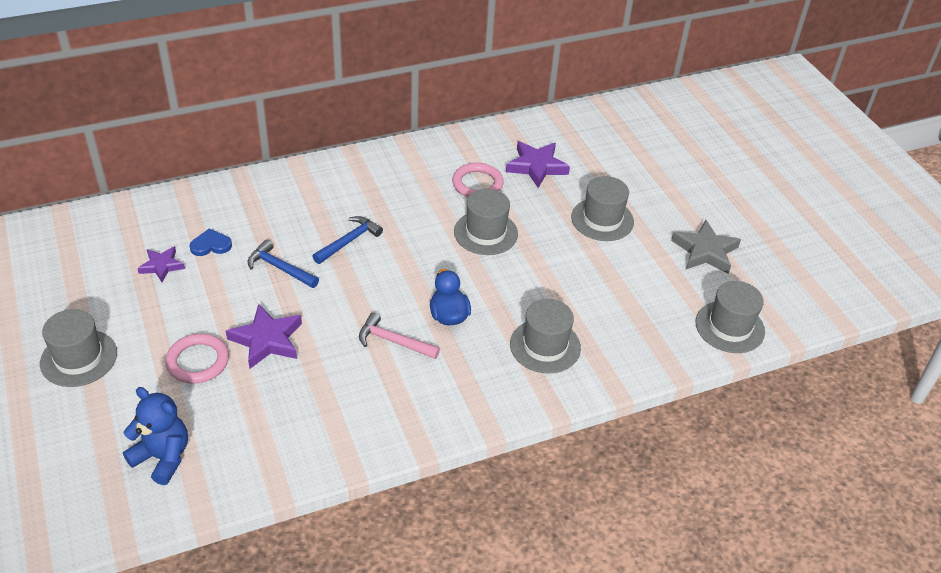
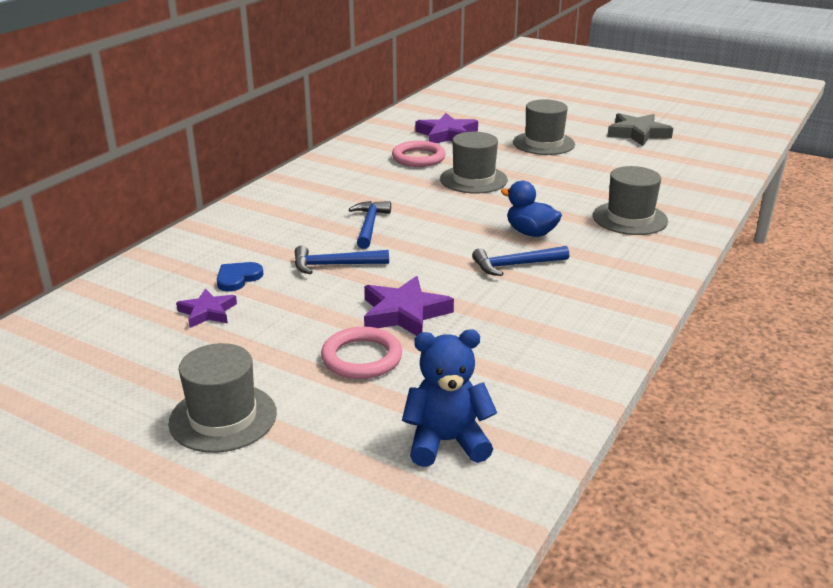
camera: 35 degrees left, 15 degrees down
pink hammer [359,312,440,359] -> blue hammer [472,246,569,276]
grey hat [696,281,765,353] -> none

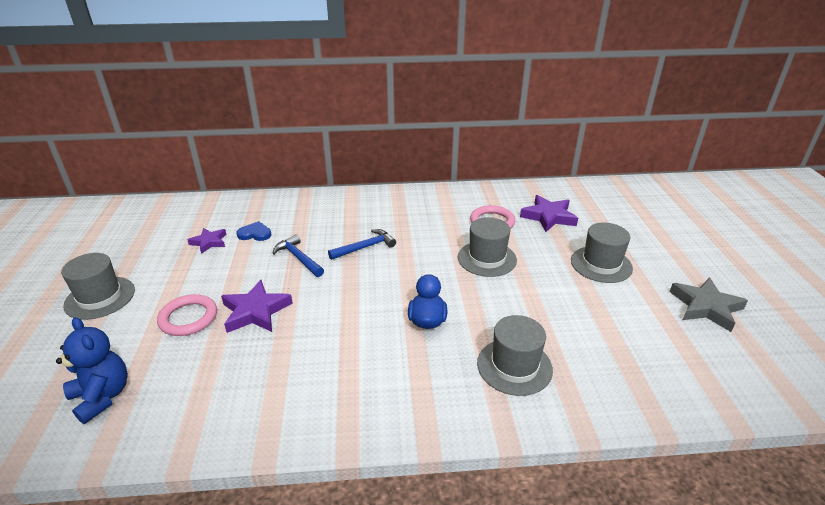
camera: 55 degrees right, 5 degrees up
blue hammer [472,246,569,276] -> none

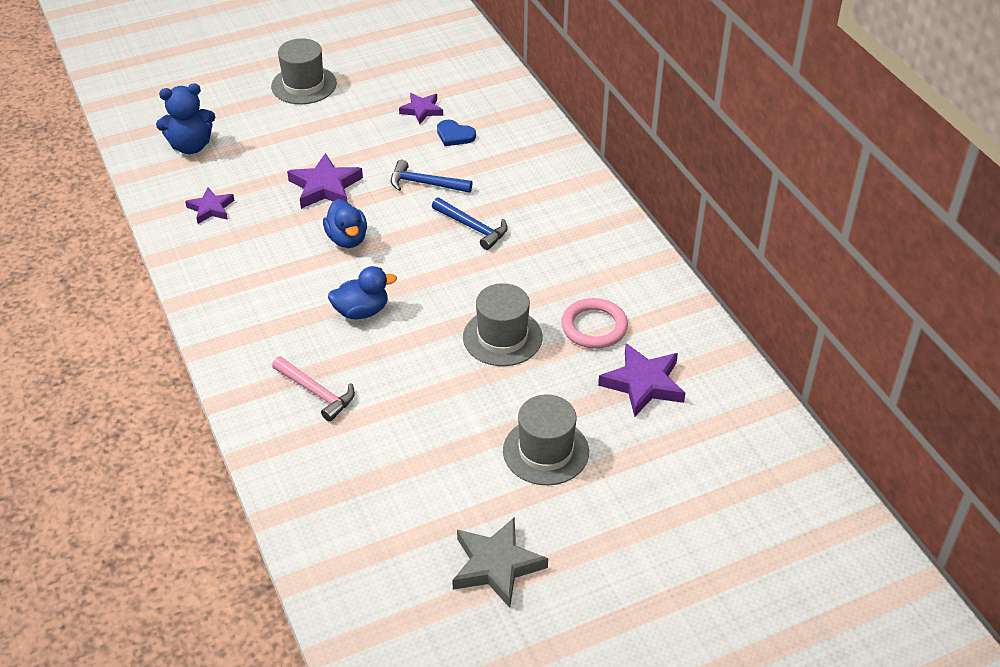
camera: 70 degrees right, 10 degrees up
blue teddy bear [56,317,128,424] -> blue teddy bear turned 45 degrees clockwise [156,83,215,154]
pink ring [157,294,217,336] -> none
blue heart [236,221,271,241] -> blue heart turned 135 degrees clockwise [437,120,476,146]
blue hammer [272,234,324,277] -> blue hammer turned 105 degrees counterclockwise [391,160,472,193]
grey hat [477,315,553,396] -> pink hammer [272,356,355,422]
none -> purple star [185,188,234,224]
none -> blue duck [323,199,367,248]

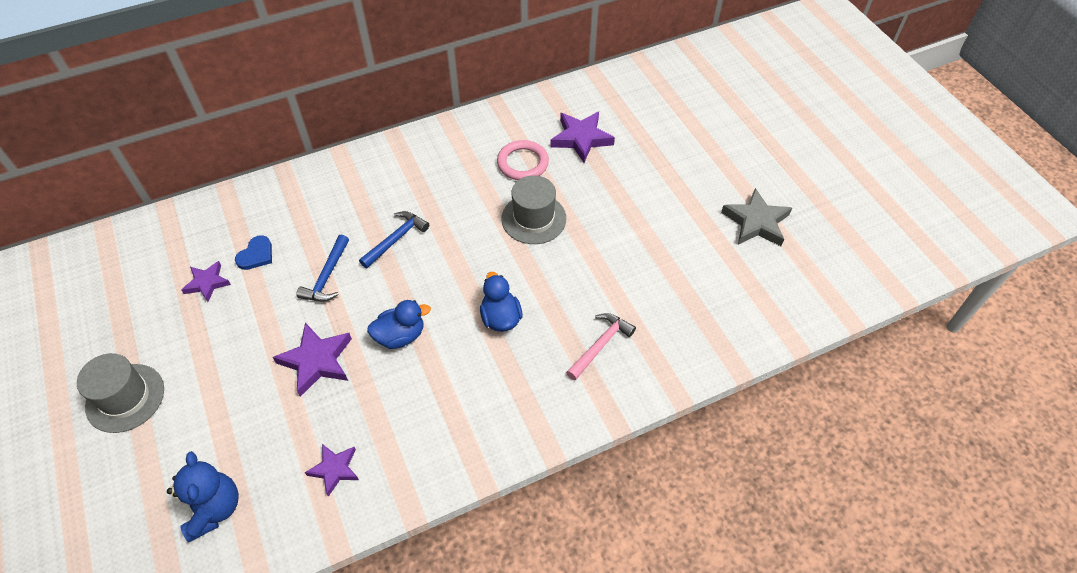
camera: 90 degrees left, 10 degrees up
grey hat [503,394,589,485] -> none

